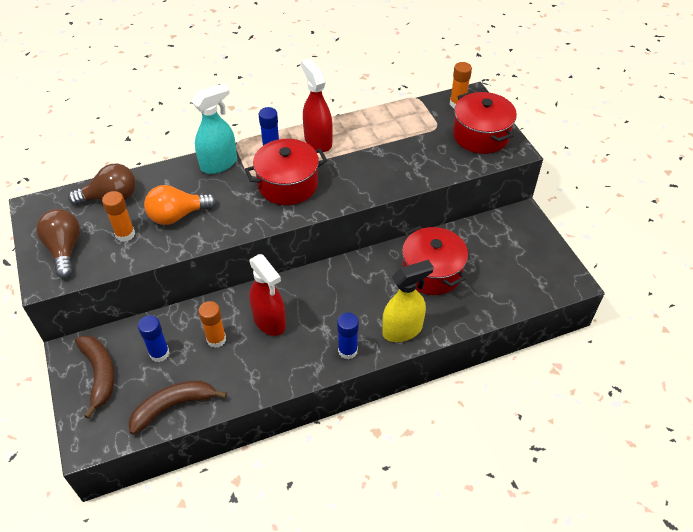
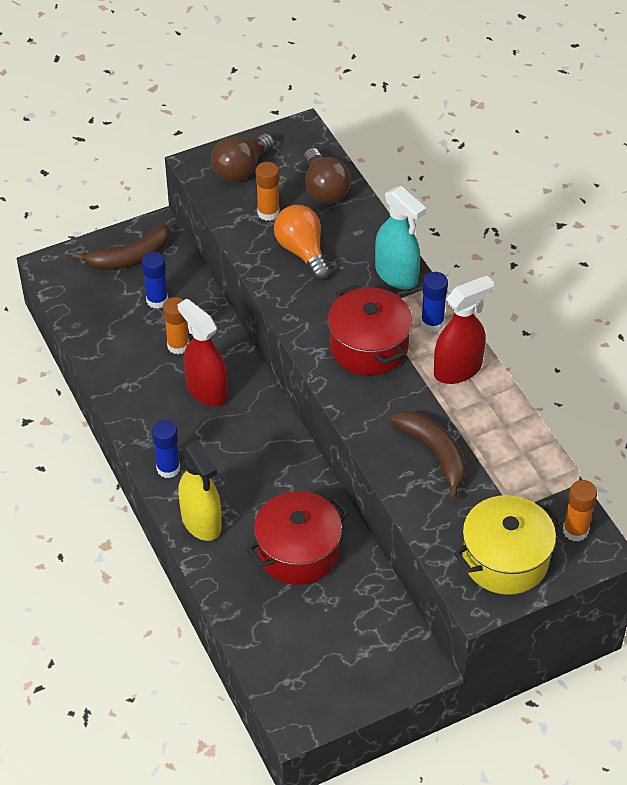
camera: 85 degrees right, 0 degrees up
brown light bulb [36,209,80,278] -> brown light bulb turned 150 degrees clockwise [211,134,274,182]
brown banana [129,380,227,435] -> brown banana moved to [390,411,466,500]
red spray bottle [249,254,286,336] -> red spray bottle turned 90 degrees clockwise [177,299,228,406]
red pot [453,92,517,154] -> yellow pot [454,495,563,595]

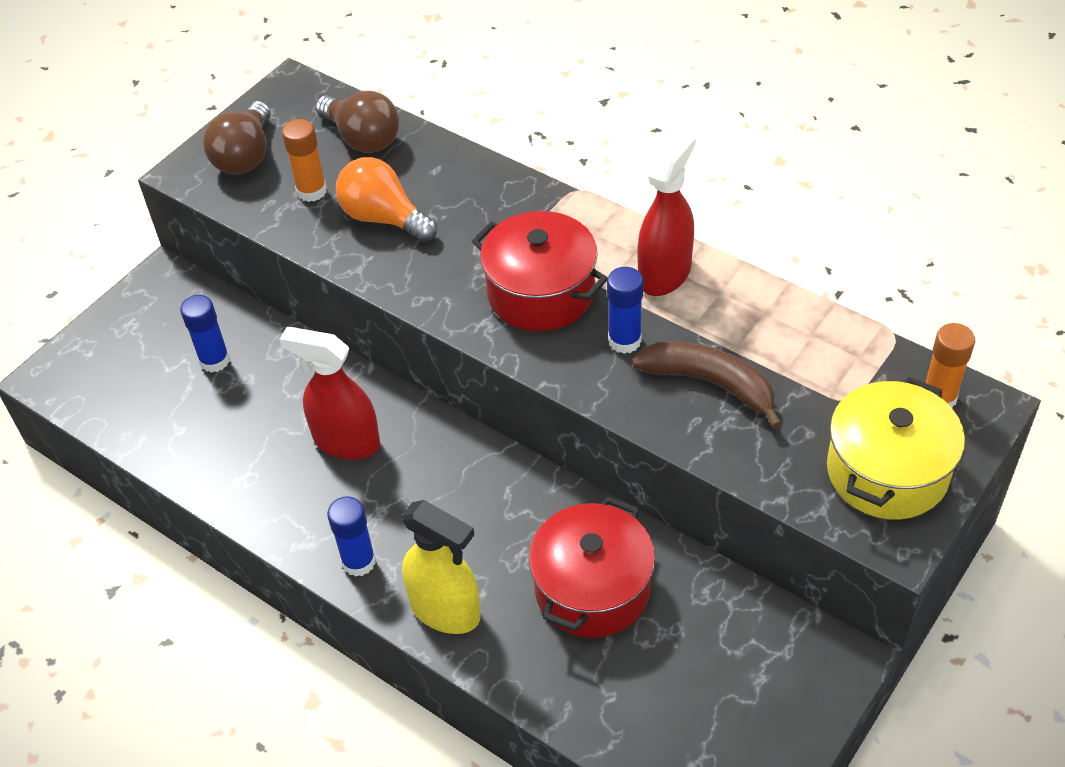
camera: 25 degrees left, 0 degrees up
brown banana [72,224,169,270] -> none
orange glue stick [163,297,189,354] -> none
turquoise spray bottle [375,186,426,289] -> none
blue glue stick [421,272,448,332] -> blue glue stick moved to [607,267,643,354]

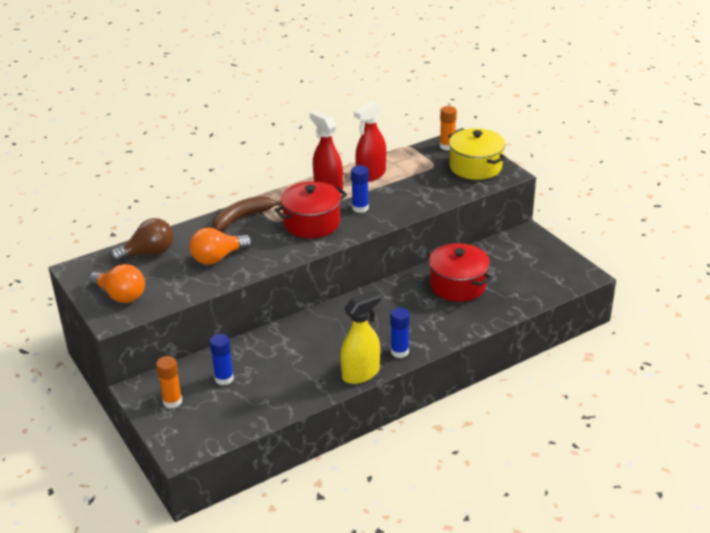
camera: 70 degrees left, 15 degrees down
brown light bulb [203,101,271,175] -> orange light bulb [88,264,145,303]
red spray bottle [279,327,380,460] -> red spray bottle moved to [354,100,386,182]
orange glue stick [282,119,327,202] -> orange glue stick moved to [156,356,182,409]
yellow spray bottle [402,500,481,634] -> yellow spray bottle moved to [340,290,381,384]
brown banana [632,341,782,429] -> brown banana moved to [213,196,282,231]

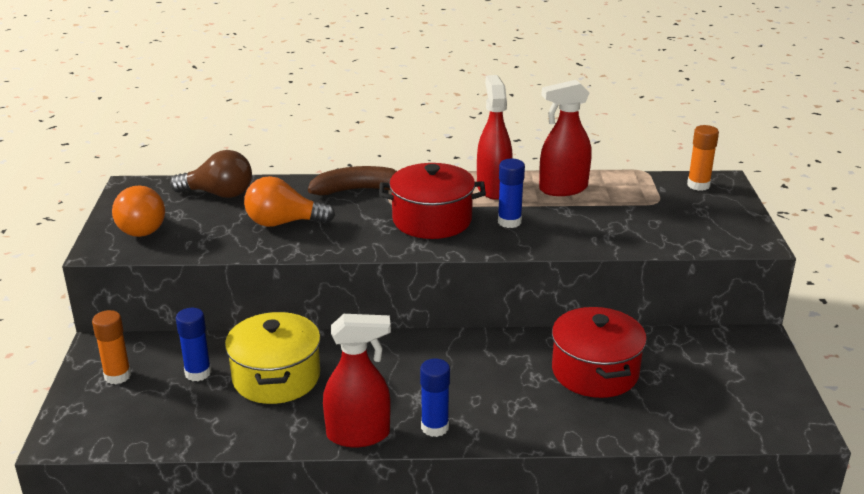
camera: 30 degrees right, 5 degrees down
yellow spray bottle [340,290,381,384] -> red spray bottle [323,314,391,447]
yellow pot [448,128,507,180] -> yellow pot moved to [225,311,321,404]

